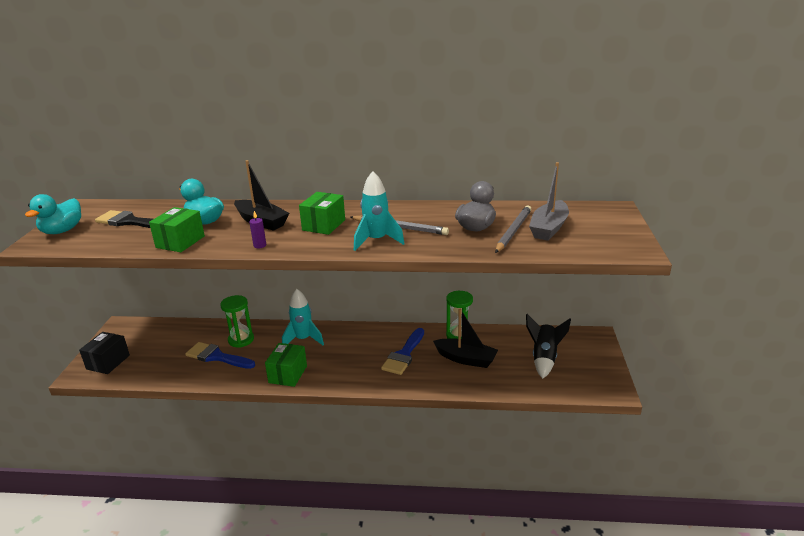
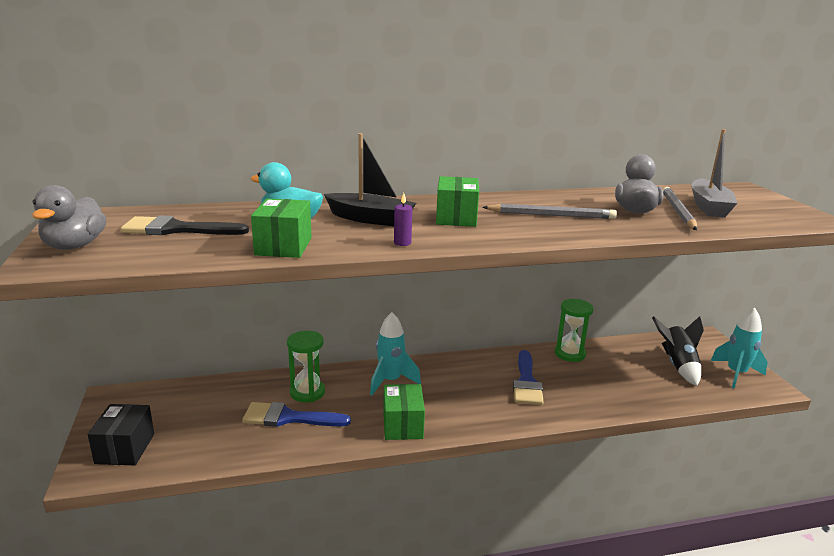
camera: 20 degrees left, 5 degrees down
turquoise duck [25,194,81,234] -> grey duck [32,185,107,250]
turquoise rocket [354,171,405,251] -> turquoise rocket moved to [711,308,767,388]
black boat [433,309,498,368] -> none

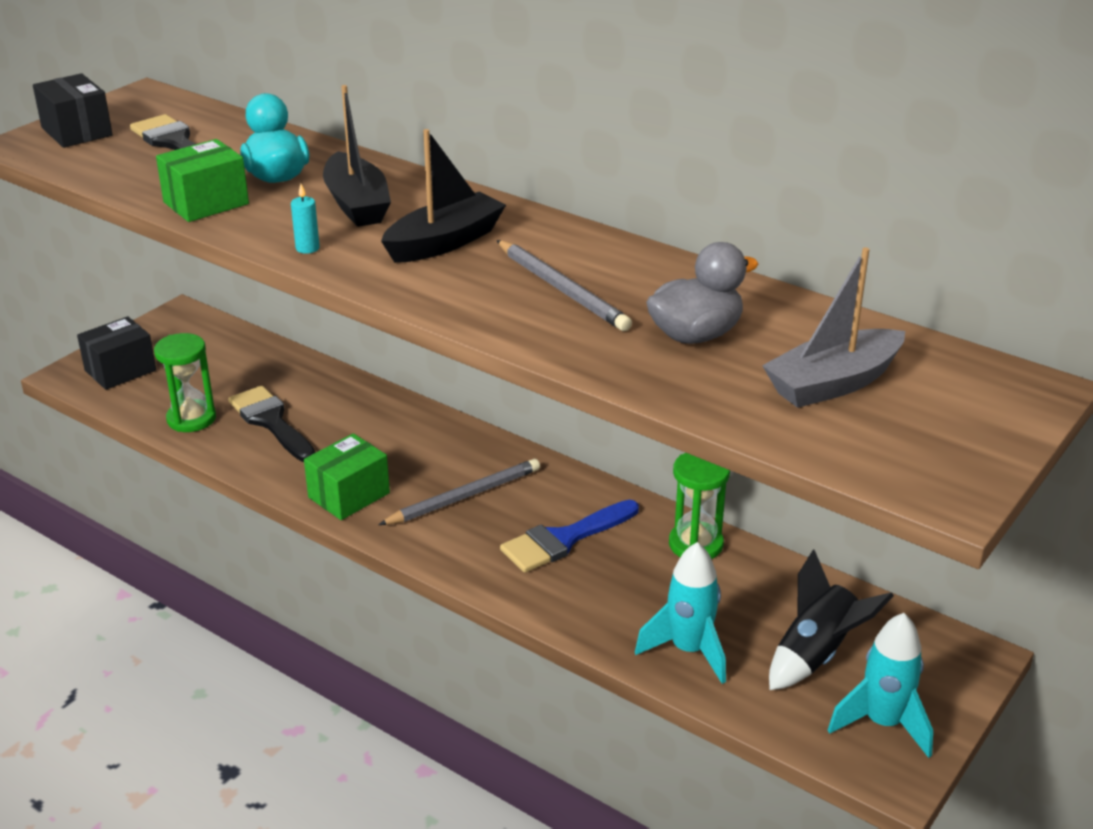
camera: 50 degrees right, 10 degrees up
grey duck [32,185,107,250] -> black box [33,73,113,148]
blue brush [242,402,351,427] -> black brush [228,386,316,462]
green hourglass [287,331,325,402] -> green hourglass moved to [154,333,216,432]
turquoise rocket [370,312,421,396] -> turquoise rocket moved to [635,542,726,684]
purple candle [394,193,412,246] -> turquoise candle [291,184,320,254]
green box [436,176,479,227] -> black boat [381,129,506,263]
grey pencil [663,187,697,230] -> grey pencil moved to [378,459,540,525]

